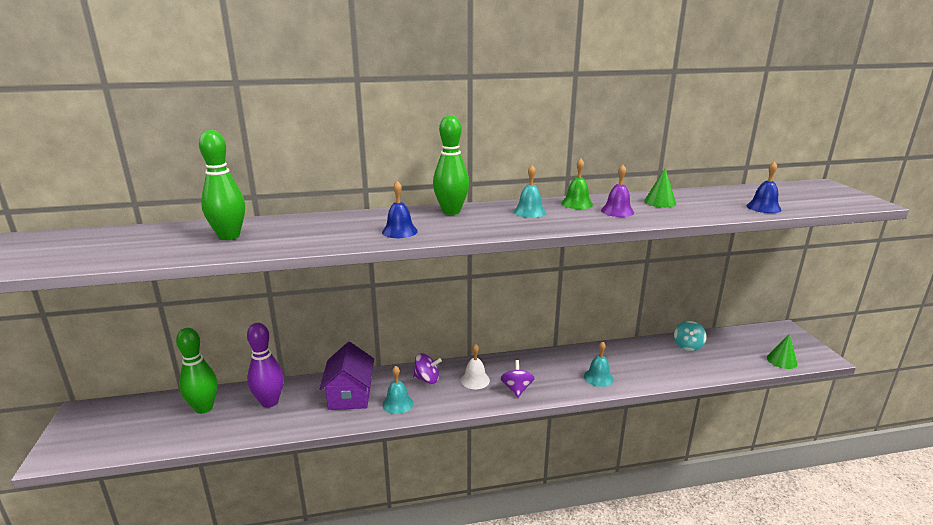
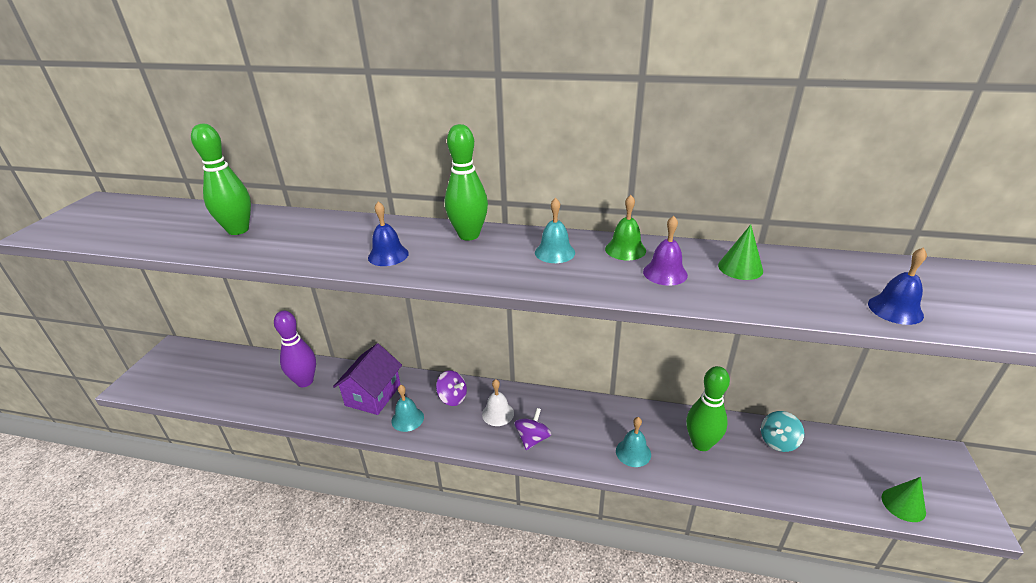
camera: 25 degrees right, 10 degrees up
green bowling pin [176,328,218,414] -> green bowling pin moved to [686,366,730,451]

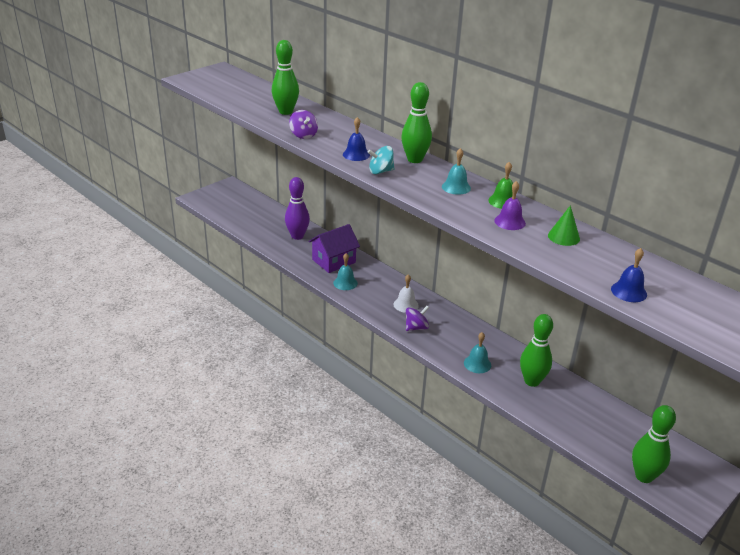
camera: 30 degrees right, 0 degrees up
purple spinning top [436,370,467,406] -> purple spinning top moved to [289,110,318,139]
turquoise spinning top [761,411,804,452] -> turquoise spinning top moved to [368,146,395,174]
green cone [881,477,926,522] -> green bowling pin [632,405,676,483]

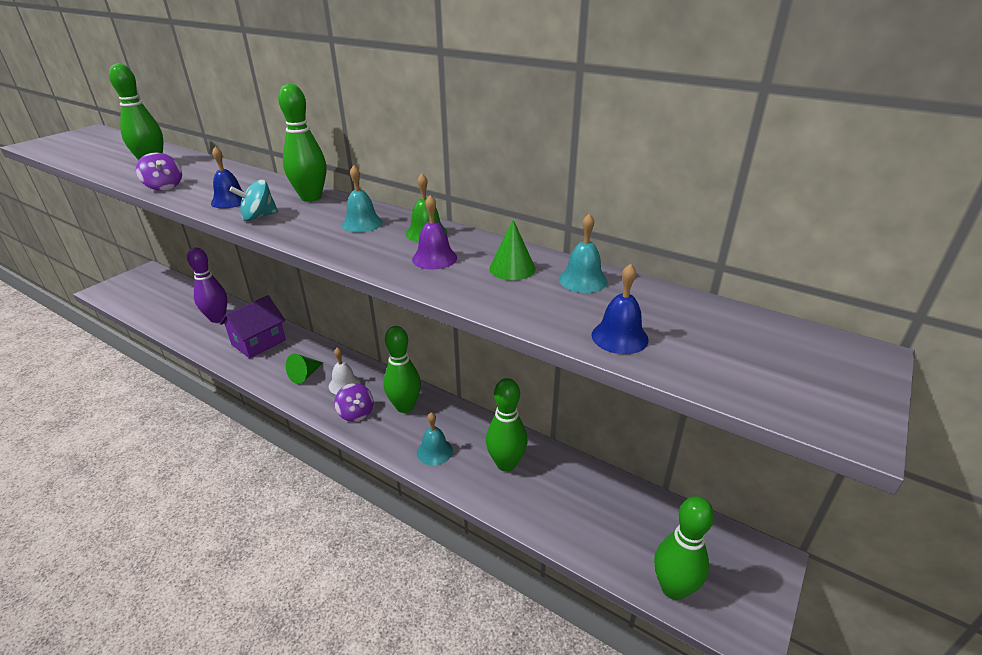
camera: 10 degrees left, 0 degrees up
turquoise bell [333,253,358,290] -> turquoise bell moved to [559,213,607,293]
purple spinning top [406,306,429,331] -> purple spinning top turned 105 degrees clockwise [334,383,373,422]
none -> green cone [286,353,323,384]
none -> green bowling pin [383,326,421,413]

